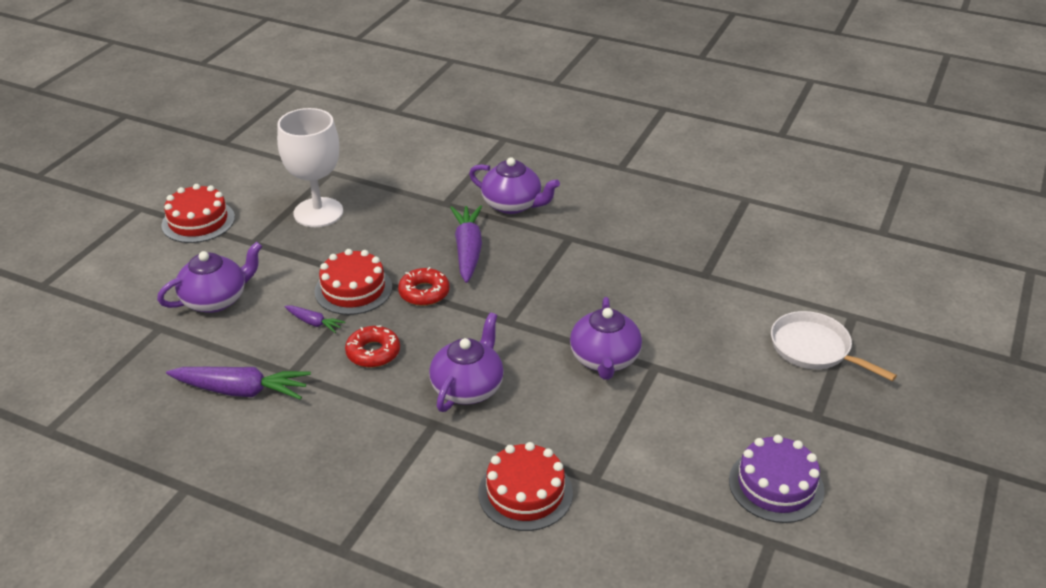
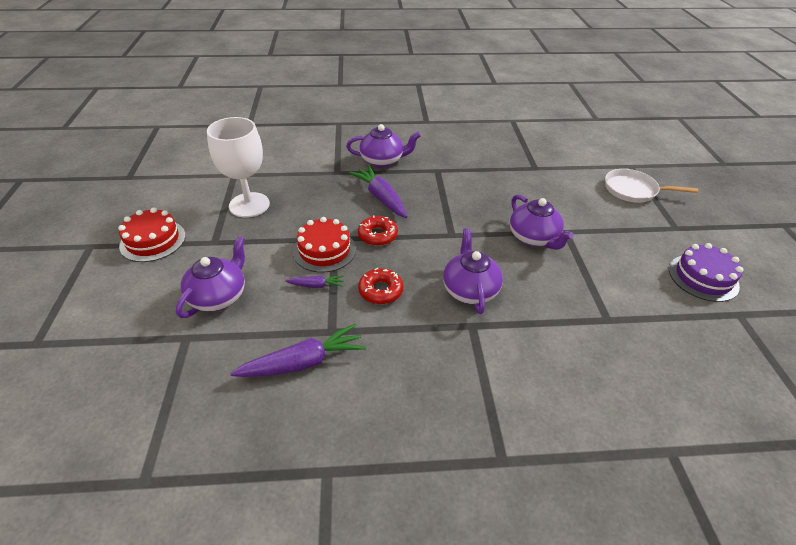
camera: 30 degrees left, 5 degrees up
red cake [478,442,573,531] -> none

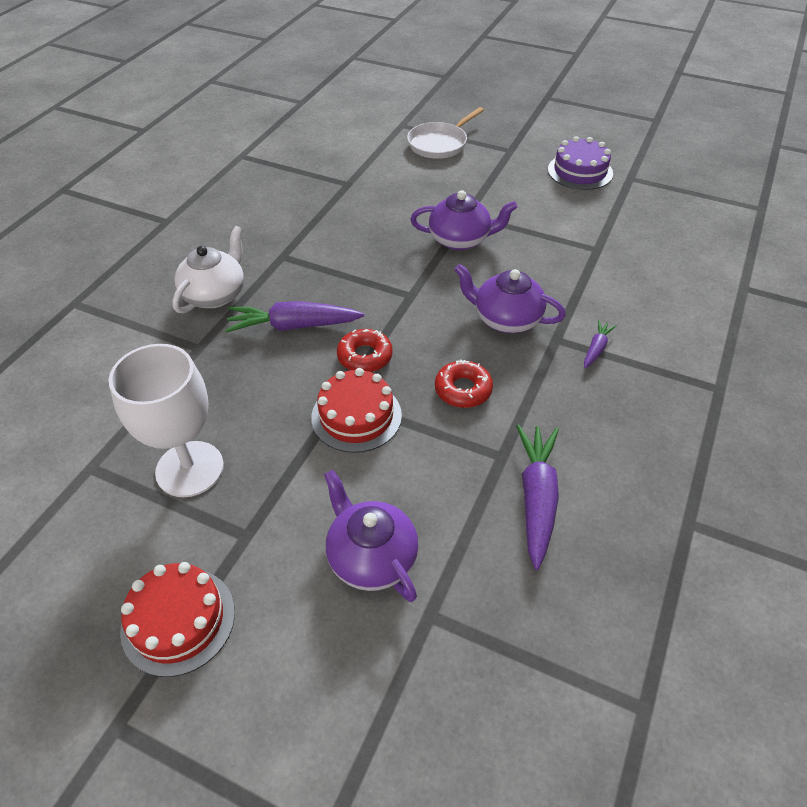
camera: 60 degrees left, 5 degrees up
purple carrot [285,275,344,288] -> purple carrot moved to [584,320,616,368]
purple teapot [346,124,421,168] -> white teapot [172,226,244,313]

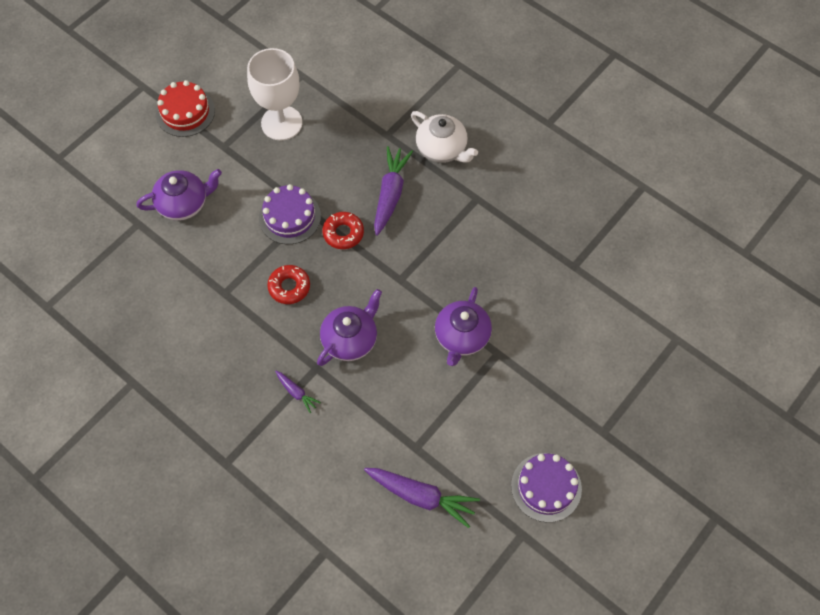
camera: 105 degrees right, 15 degrees up
red cake [311,368,402,453] -> purple cake [259,184,321,244]
white pan [407,107,484,159] -> none
purple carrot [516,424,559,570] -> purple carrot moved to [364,468,480,528]

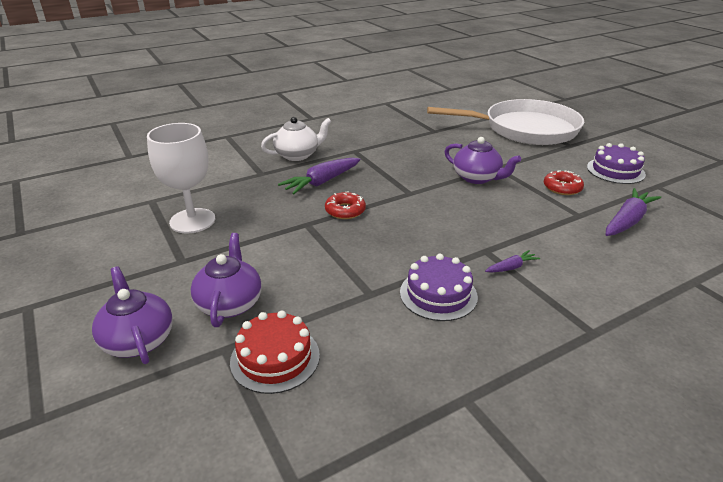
camera: 70 degrees left, 30 degrees down
red cake [156,80,215,137] -> red cake moved to [230,310,320,394]
purple cake [259,184,321,244] -> purple cake moved to [400,254,478,321]
red donut [267,265,310,304] -> red donut moved to [544,170,584,195]
purple teapot [317,289,382,366] -> purple teapot moved to [92,266,173,364]
purple carrot [374,146,413,236] -> purple carrot turned 75 degrees counterclockwise [278,158,360,194]
none -> white pan [427,99,584,145]

